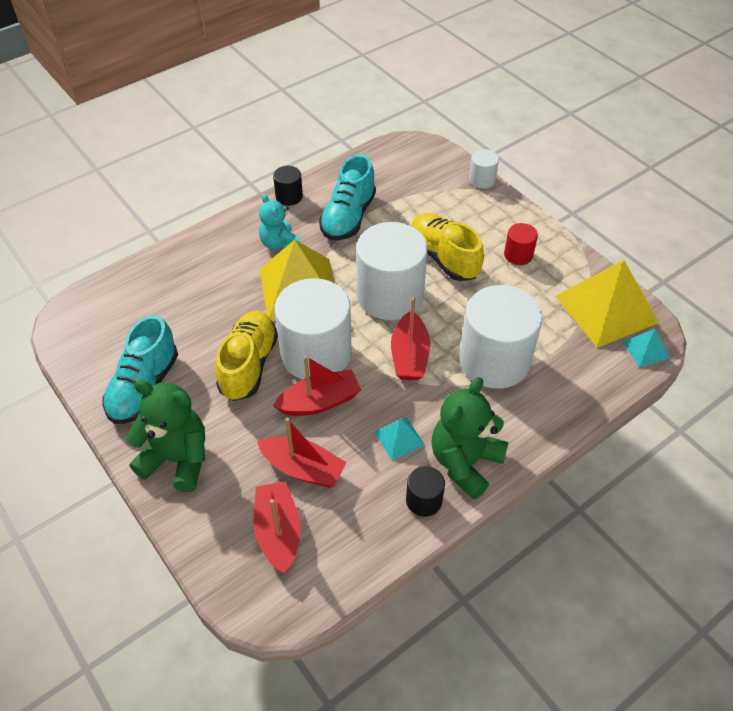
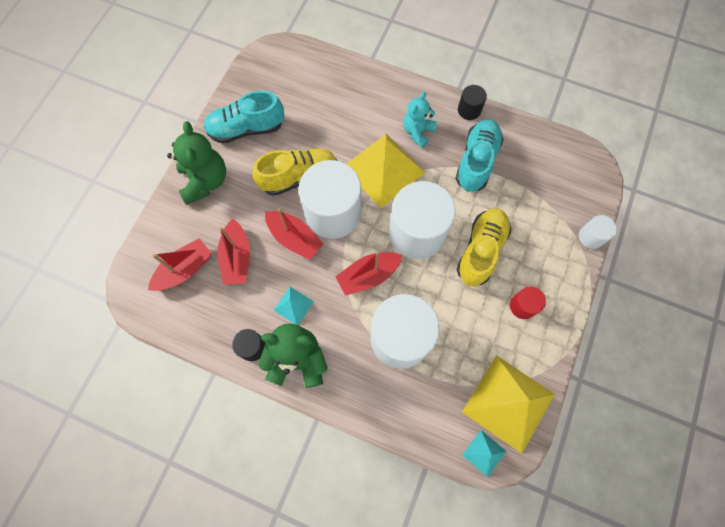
camera: 60 degrees right, 20 degrees up
turquoise shoe [319,154,376,240] -> turquoise shoe turned 120 degrees clockwise [455,119,504,192]

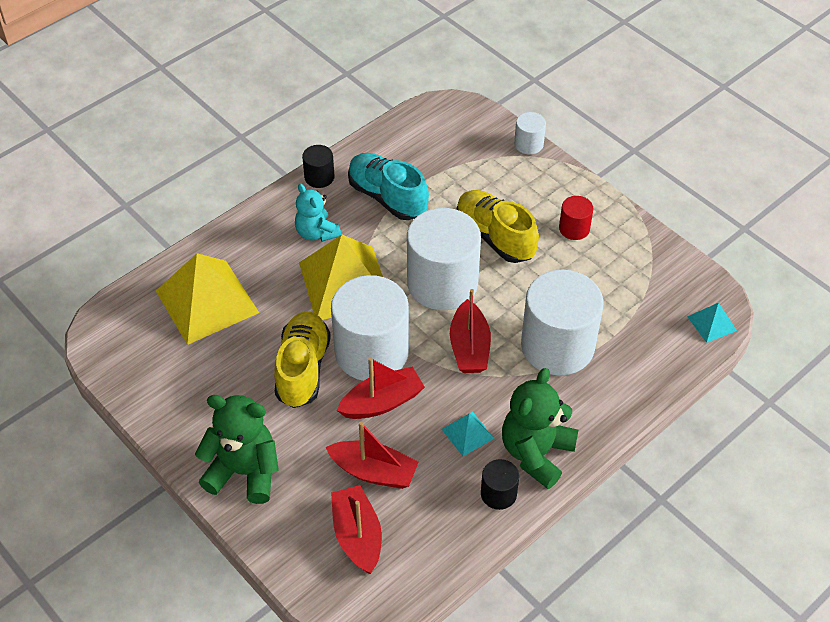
camera: 65 degrees left, 20 degrees down
turquoise shoe [204,91,284,143] -> none
yellow pyramid [462,355,555,454] -> yellow pyramid moved to [156,253,259,345]

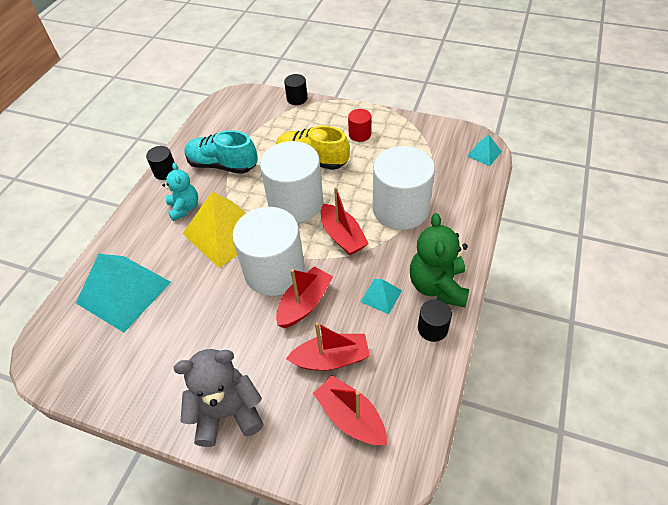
camera: 25 degrees left, 0 degrees up
yellow pyramid [156,253,259,345] -> turquoise pyramid [76,254,171,333]
green teddy bear [195,395,279,504] -> grey teddy bear [174,349,264,447]
yellow shoe [274,311,331,408] -> none
turquoise teddy bear [295,184,341,242] -> turquoise teddy bear turned 135 degrees counterclockwise [162,163,198,221]
white cylinder [514,112,546,155] -> black cylinder [284,74,308,105]

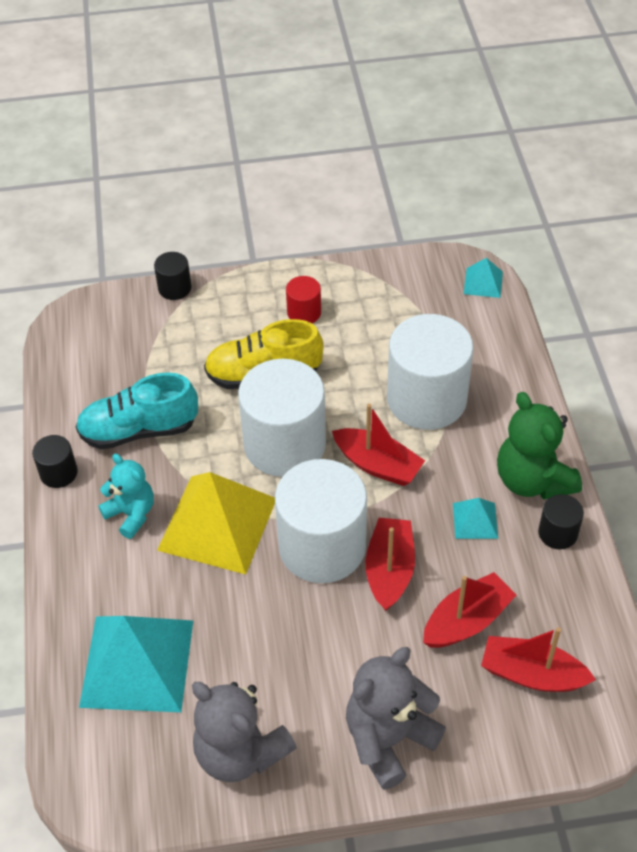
camera: 30 degrees left, 0 degrees up
none -> grey teddy bear [192,682,297,782]

